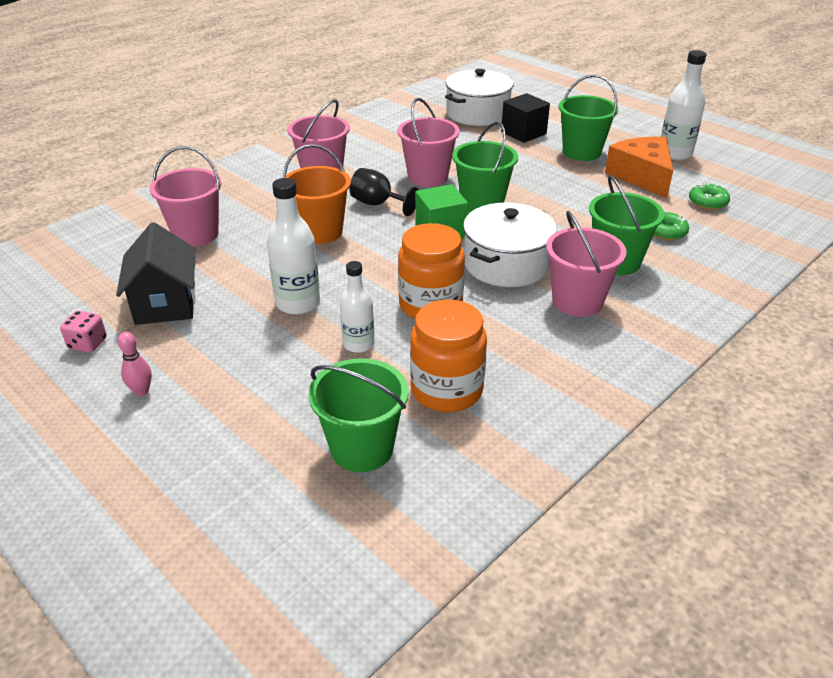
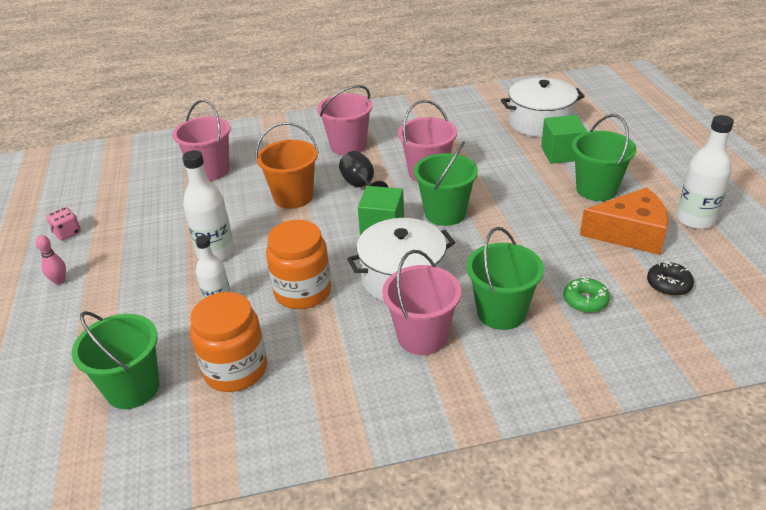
camera: 35 degrees right, 0 degrees up
black house [116,222,196,325] -> none
black cube [501,93,550,143] -> green cube [541,115,587,164]
orange cheese [605,137,673,198] -> orange cheese turned 75 degrees clockwise [580,187,668,255]
green donut [689,184,730,210] -> black donut [647,262,694,296]

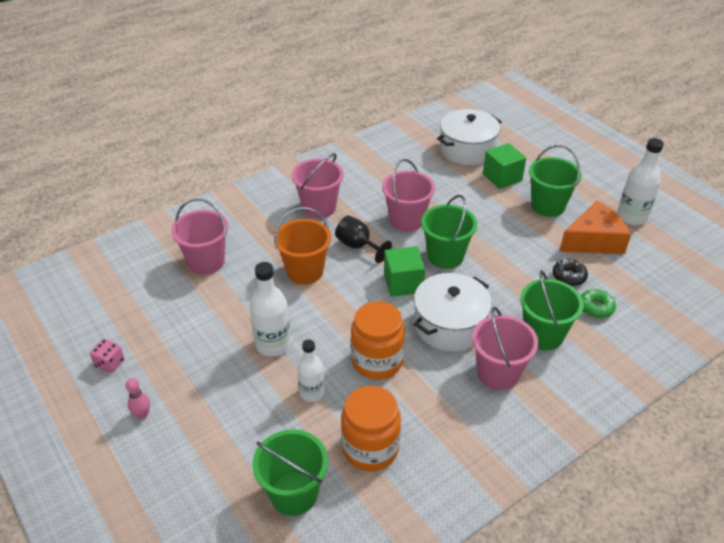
camera: 25 degrees left, 5 degrees up
black donut [647,262,694,296] -> black donut moved to [553,259,588,286]

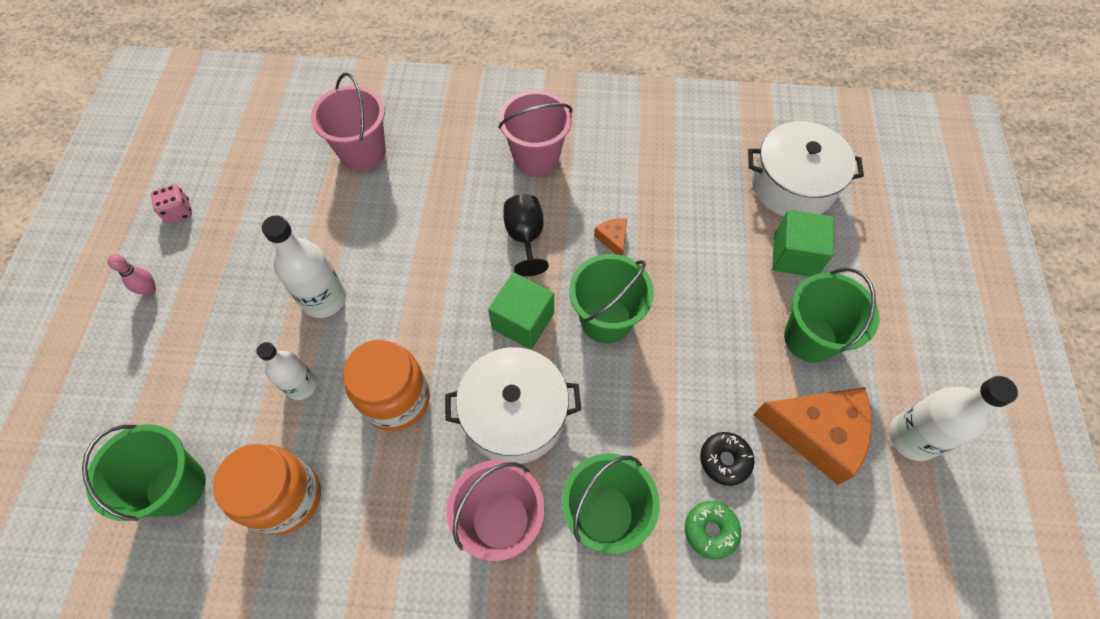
camera: 40 degrees right, 20 degrees up
orange bucket [274,207,331,284] -> none
pink bucket [382,159,435,232] -> orange cheese [594,218,627,256]

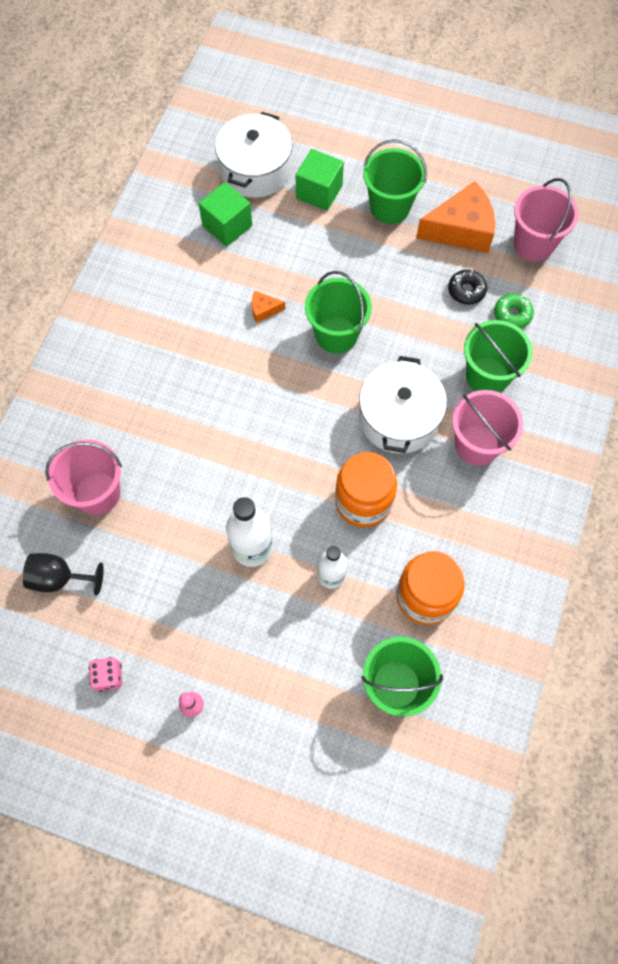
camera: 75 degrees left, 5 degrees up
green cube [488,272,554,349] -> green cube moved to [198,182,252,247]
pink bucket [498,90,572,176] -> pink bucket moved to [514,178,579,261]
black goblet [504,194,549,276] -> black goblet moved to [23,553,104,596]
orange cheese [753,387,872,485] -> orange cheese turned 45 degrees clockwise [416,181,495,253]
white bottle [889,376,1018,461] -> none

